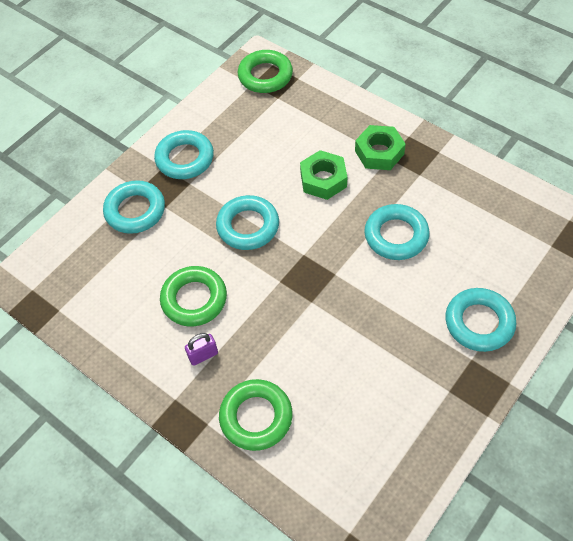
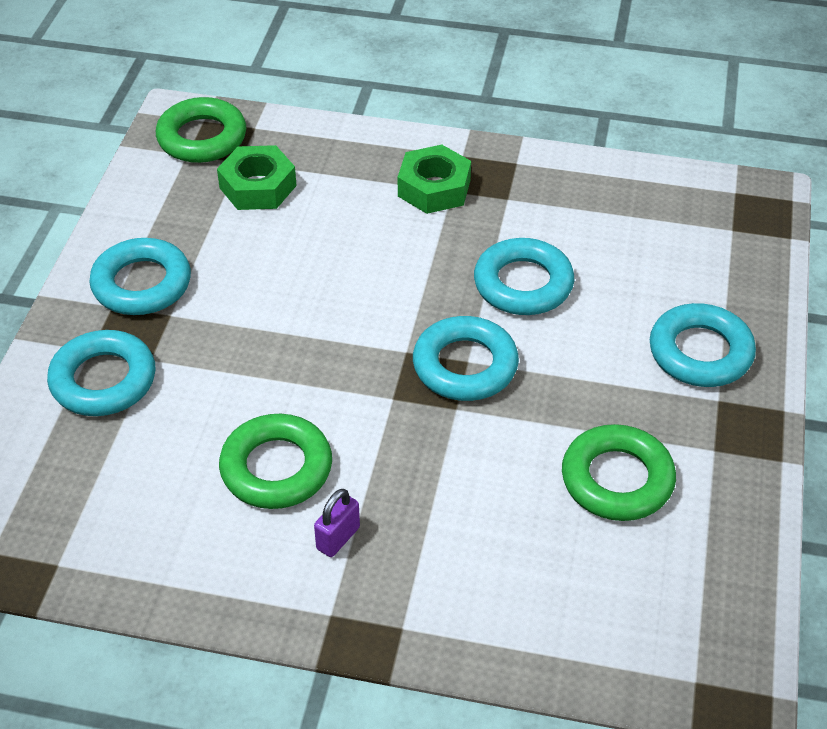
camera: 30 degrees left, 10 degrees down
turquoise ring [216,195,279,250] -> turquoise ring moved to [413,316,519,401]
green ring [219,379,293,451] -> green ring moved to [562,424,676,521]
green nut [300,150,347,200] -> green nut moved to [217,145,297,210]

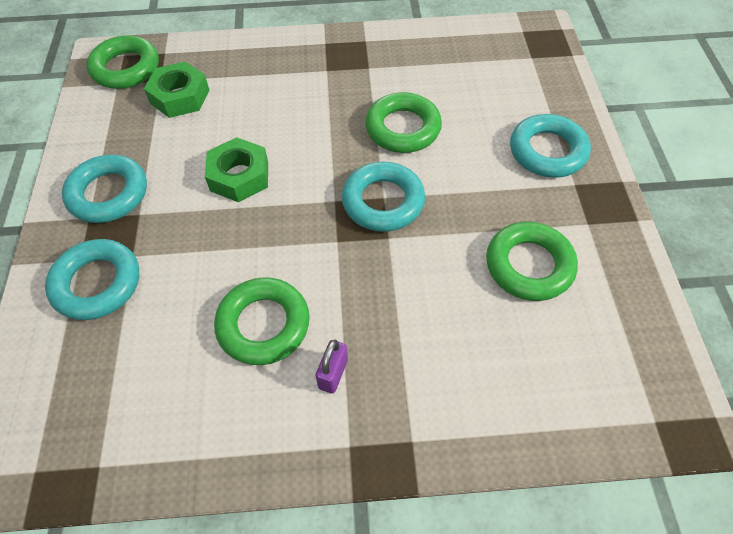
camera: 15 degrees left, 10 degrees up
green nut [398,145,471,214] -> green nut moved to [205,137,268,202]
turquoise ring [474,238,574,315] -> green ring [365,92,442,153]

